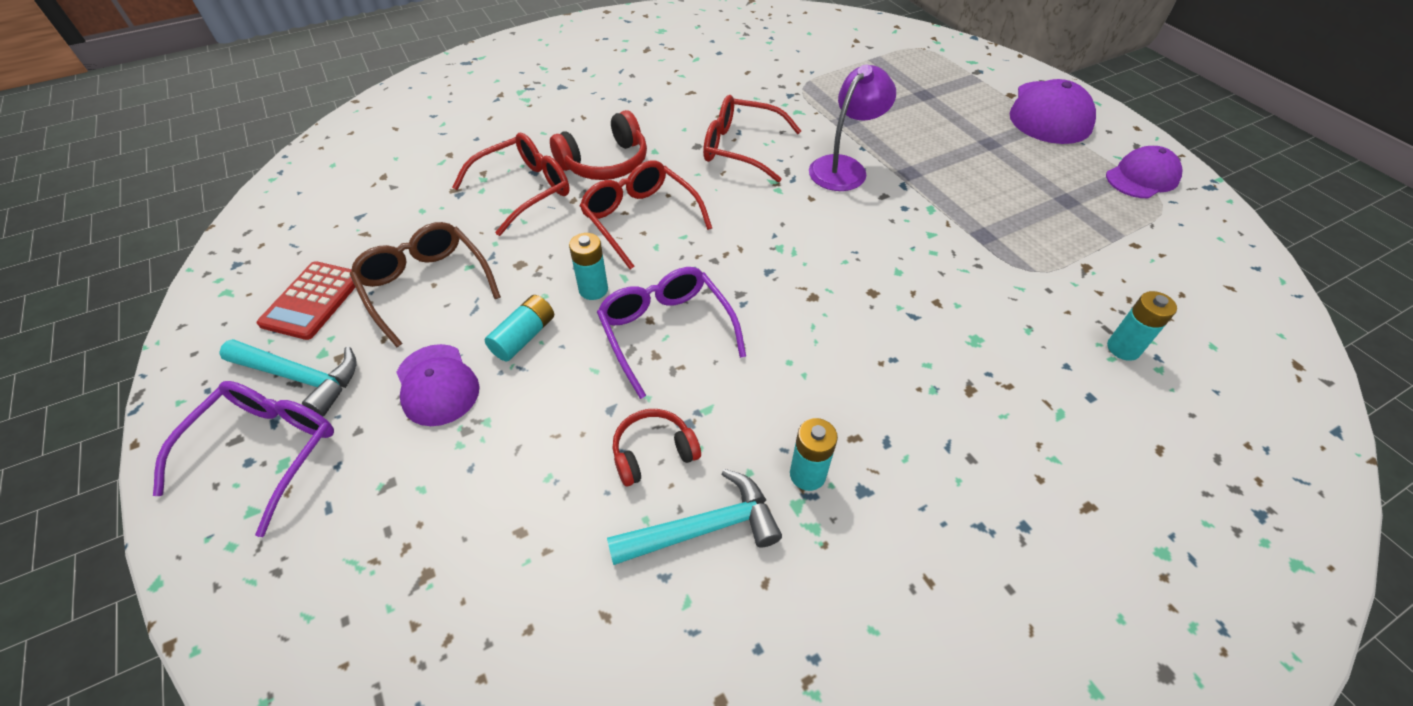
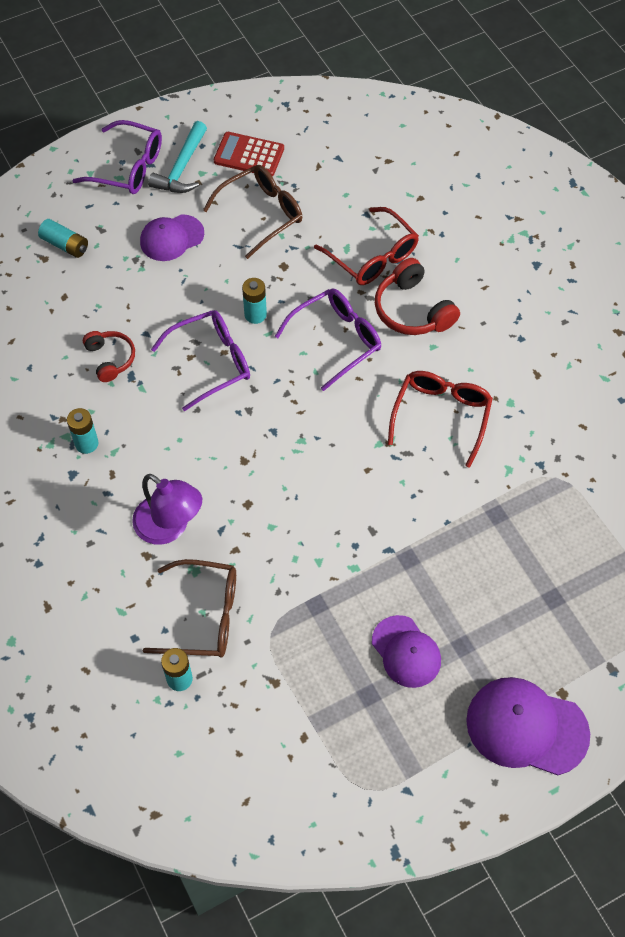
camera: 90 degrees right, 10 degrees up
turquoise battery [485,295,554,361] -> turquoise battery moved to [38,219,88,258]
red glasses [580,160,712,270] -> purple glasses [275,288,381,391]
turquoise hammer [607,469,782,565] -> none
purple lamp [809,65,896,191] -> purple lamp moved to [132,474,202,545]
purple cap [1106,146,1182,198] -> purple cap moved to [372,615,441,688]
none -> brown glasses [143,559,236,658]

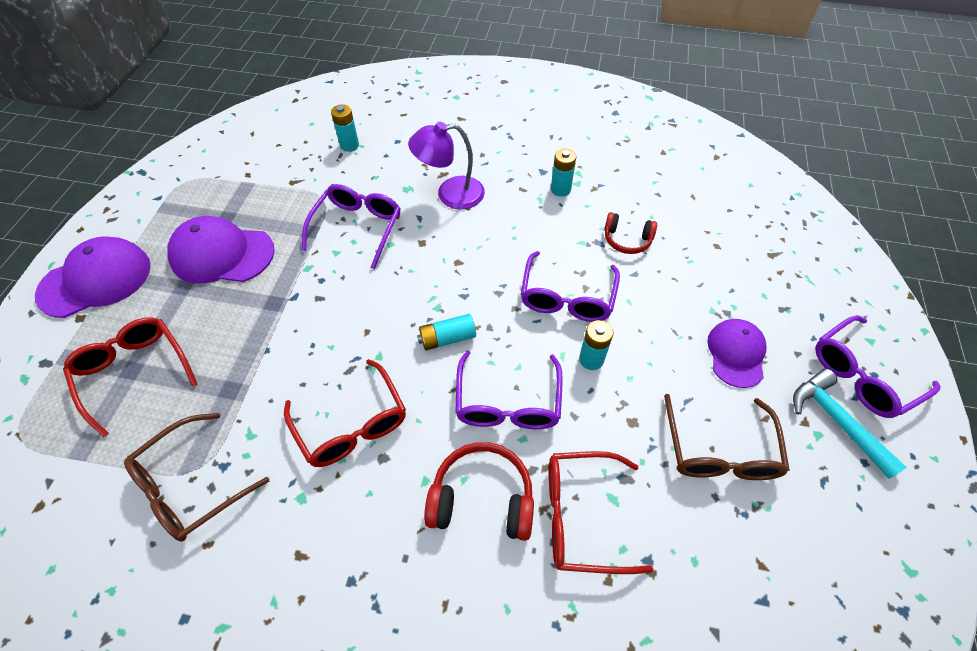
camera: 130 degrees right, 5 degrees down
turquoise battery [38,219,88,258] -> turquoise battery moved to [417,314,476,350]
brown glasses [143,559,236,658] -> brown glasses moved to [124,413,269,542]
red calculator [214,132,284,176] -> none
purple cap [372,615,441,688] -> purple cap [167,216,275,284], size x1.52
none -> red glasses [63,317,198,437]
none -> purple glasses [302,184,401,269]

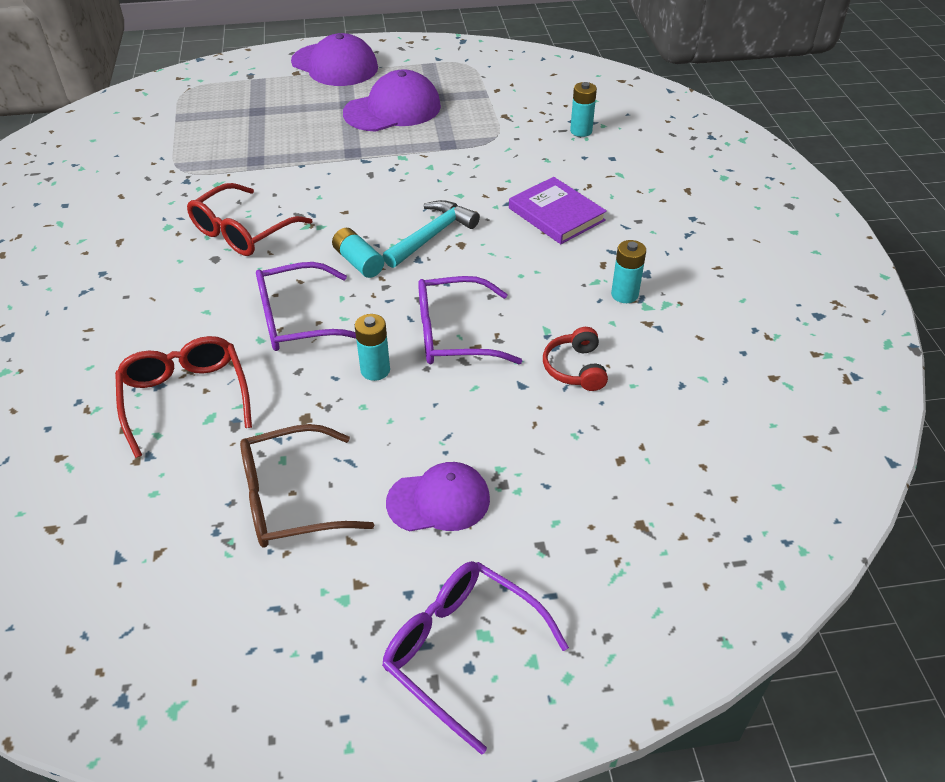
camera: 70 degrees right, 10 degrees down
red glasses [63,317,198,437] -> none
brown glasses [124,413,269,542] -> none
purple cap [167,216,275,284] -> purple cap turned 75 degrees clockwise [343,69,441,132]
purple glasses [302,184,401,269] -> none
purple lamp [408,122,485,209] -> purple book [509,177,607,244]
red headphones [424,442,534,541] -> none
turquoise hammer [793,369,906,479] -> turquoise hammer moved to [383,200,480,268]

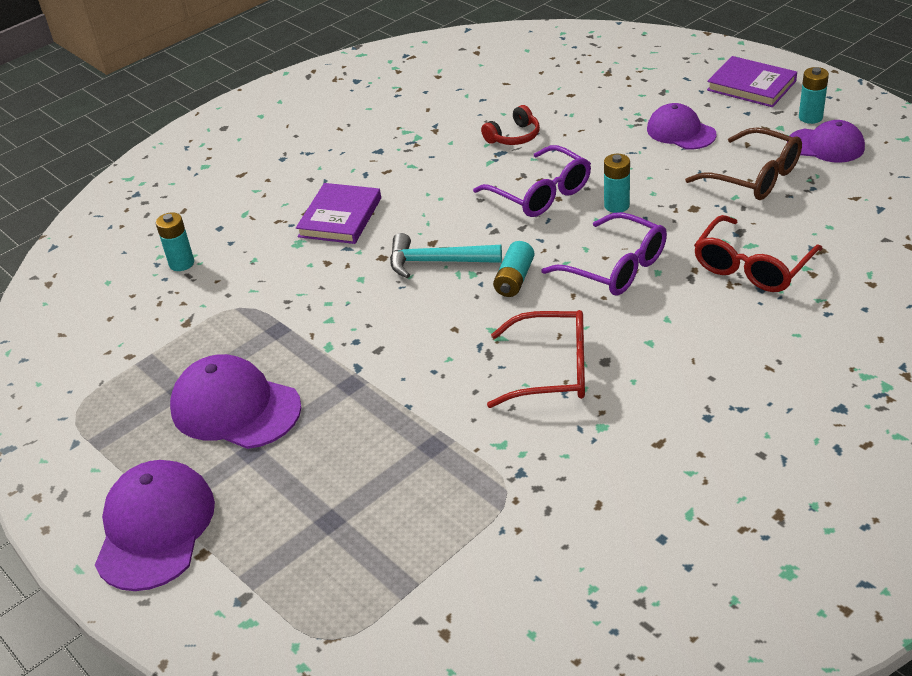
camera: 120 degrees left, 5 degrees down
purple glasses [382,561,569,755] -> purple book [707,56,797,107]
turquoise battery [611,240,646,303] -> turquoise battery moved to [799,67,829,124]
none -> purple cap [787,120,865,163]

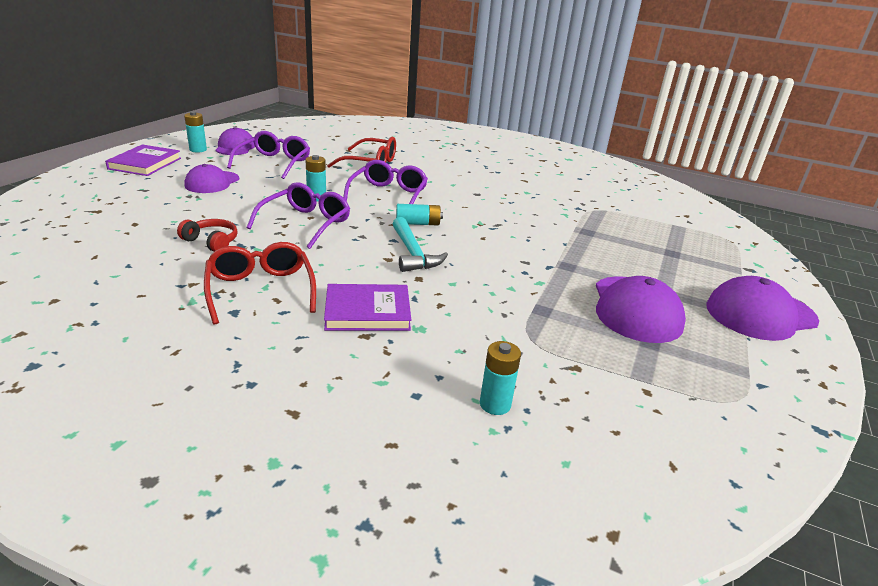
camera: 120 degrees left, 10 degrees down
red glasses [487,310,585,408] -> red glasses moved to [204,242,316,325]
brown glasses [685,127,802,200] -> purple glasses [227,131,310,179]

